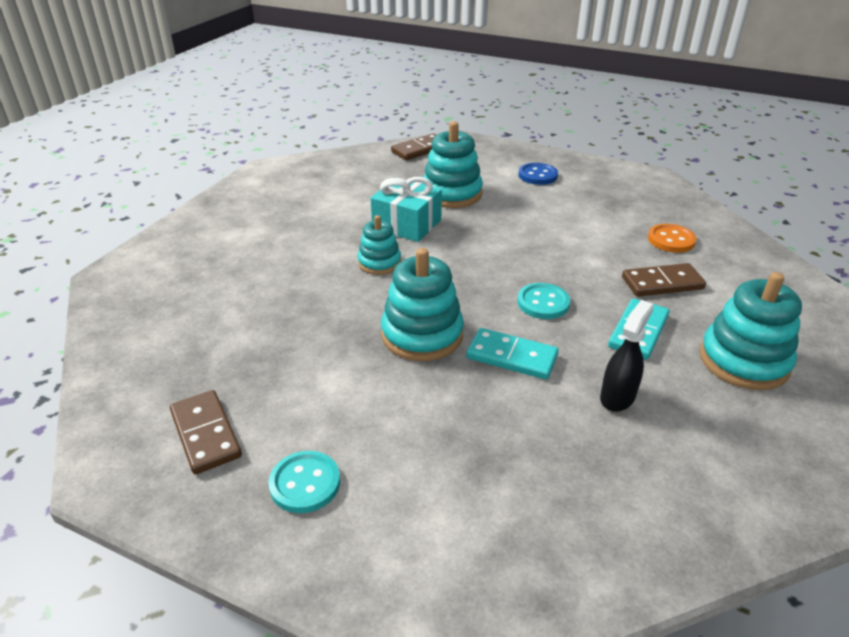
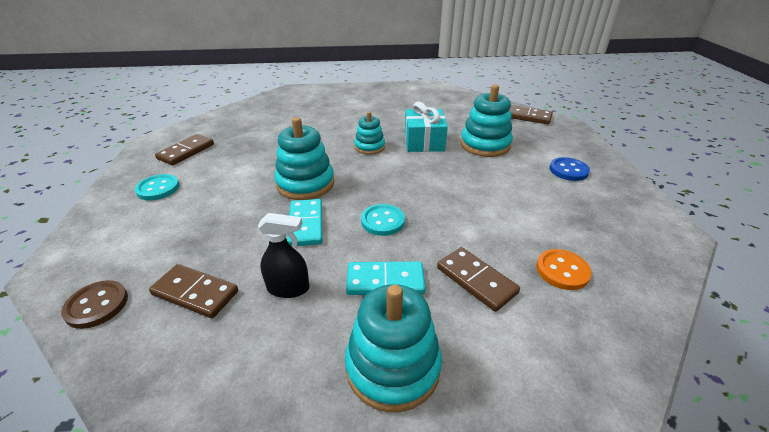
camera: 60 degrees right, 0 degrees up
none -> brown button [61,280,128,329]
none -> brown domino [149,264,238,318]

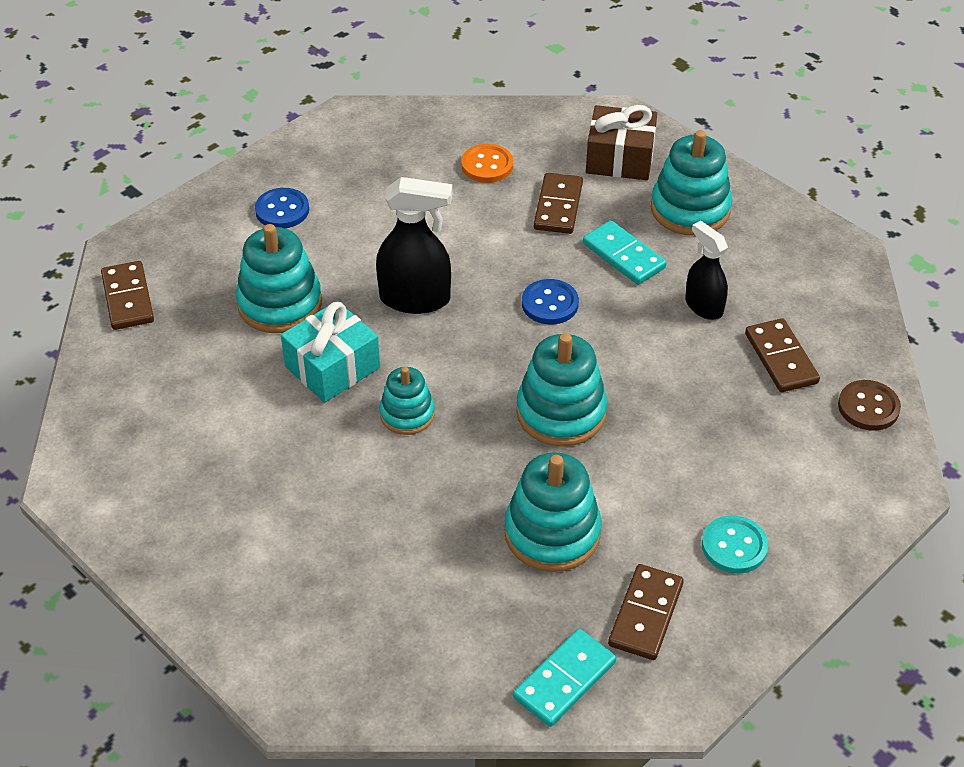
camera: 130 degrees left, 10 degrees up
brown domino [155,134,214,165] -> brown domino turned 60 degrees counterclockwise [608,564,684,660]
turquoise domino [287,199,322,246] -> turquoise domino moved to [513,629,616,727]
turquoise button [361,204,405,236] -> blue button [522,279,579,324]
none -> black spray bottle [376,177,452,314]
none -> turquoise stacking toy [504,452,602,572]
none -> brown gift [586,105,657,180]

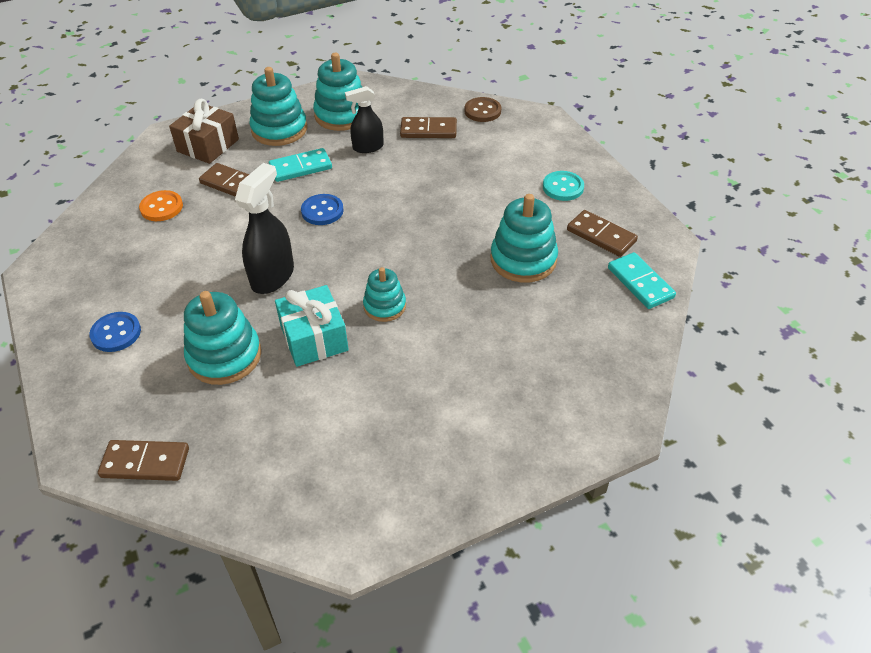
camera: 70 degrees left, 0 degrees up
turquoise stacking toy [516,333,607,446] -> turquoise stacking toy moved to [313,53,362,131]

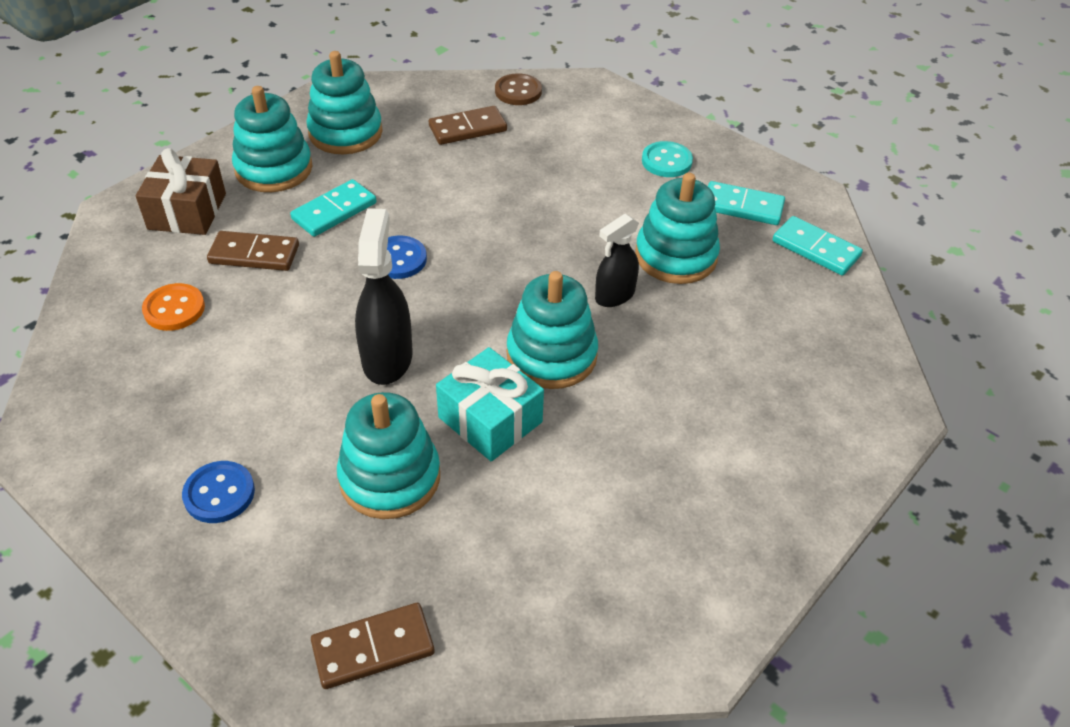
camera: 25 degrees left, 0 degrees up
black spray bottle [345,86,384,153] -> black spray bottle moved to [595,214,639,307]
turquoise stacking toy [363,267,406,322] -> turquoise stacking toy [507,271,598,389], size x1.64
brown domino [567,210,638,257] -> turquoise domino [708,181,785,225]

